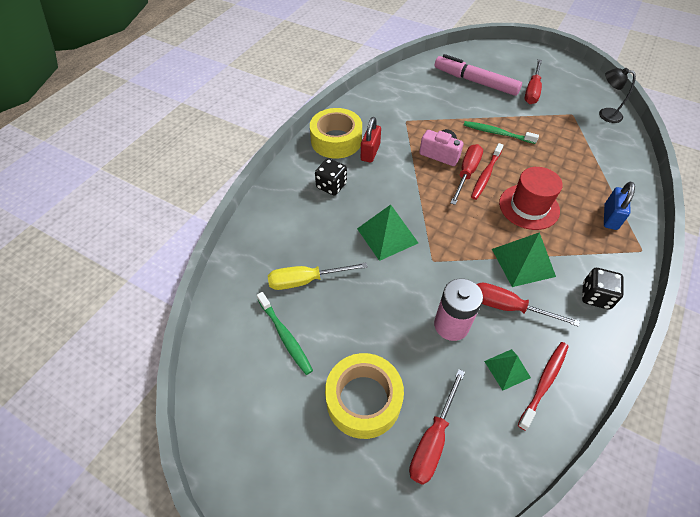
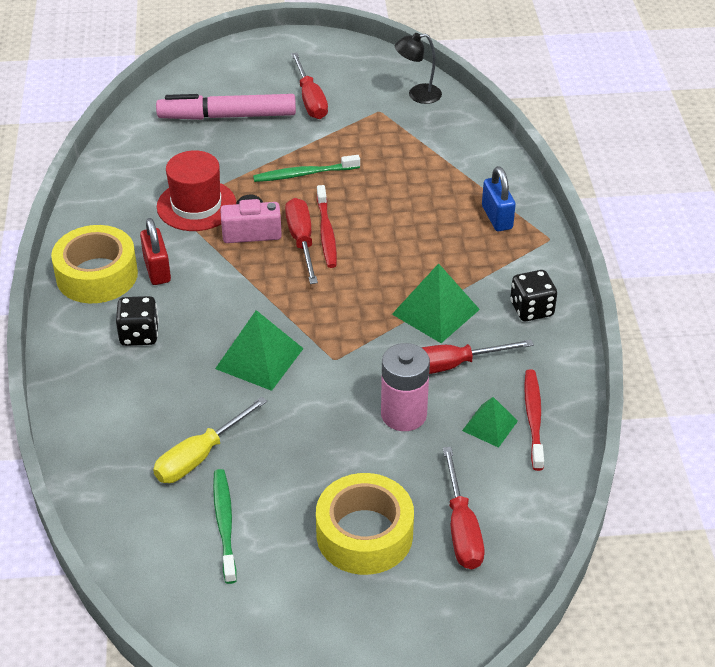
camera: 35 degrees left, 10 degrees down
green toothbrush [257,292,313,375] -> green toothbrush turned 120 degrees counterclockwise [213,469,237,584]
red hat [499,167,563,230] -> red hat moved to [157,150,236,231]

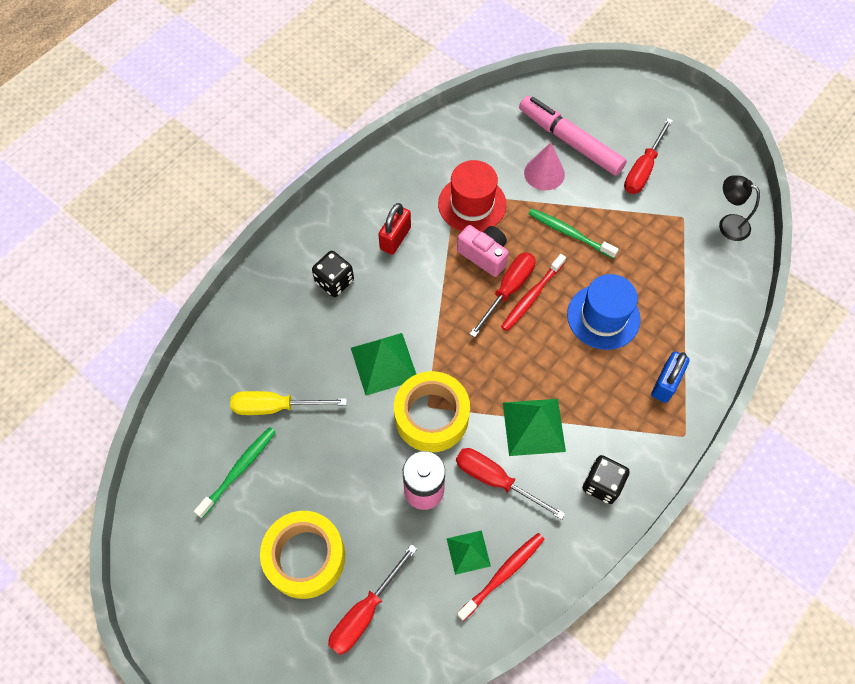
camera: 45 degrees right, 20 degrees up
yellow tape [51,225,138,303] -> yellow tape moved to [394,371,470,452]
none -> pink cone [524,143,565,191]
none -> blue hat [567,274,641,350]

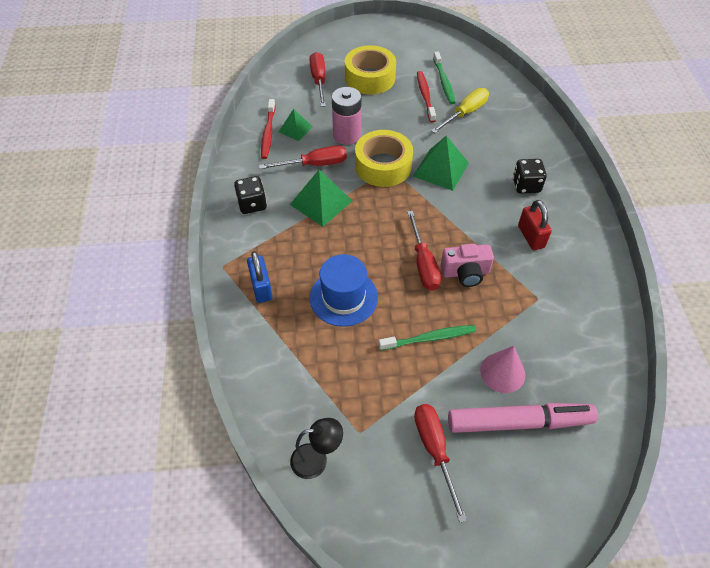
camera: 135 degrees right, 10 degrees down
red hat [438,160,506,232] -> none
red toothbrush [501,254,566,331] -> red toothbrush moved to [417,71,436,122]

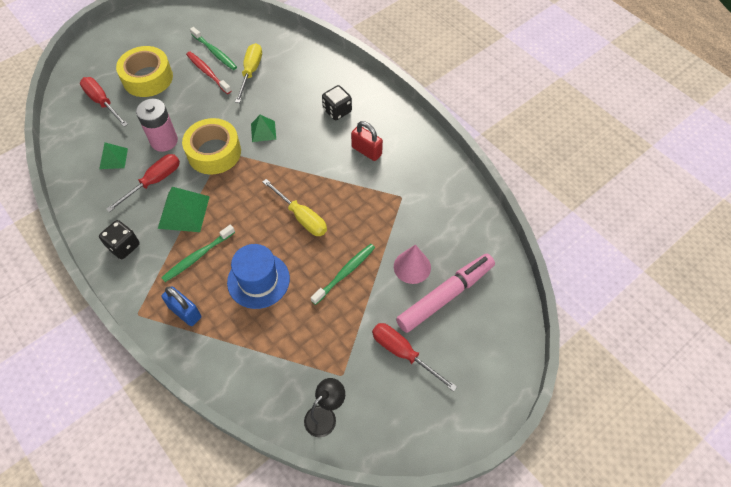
camera: 35 degrees left, 5 degrees up
red toothbrush [261,99,275,159] -> none
red screwdriver [407,211,441,290] -> yellow screwdriver [263,179,327,236]
green pyramid [413,136,469,191] -> green pyramid [251,115,276,142], size x0.61
pink camera [441,244,494,287] -> none
none -> green toothbrush [161,225,235,282]

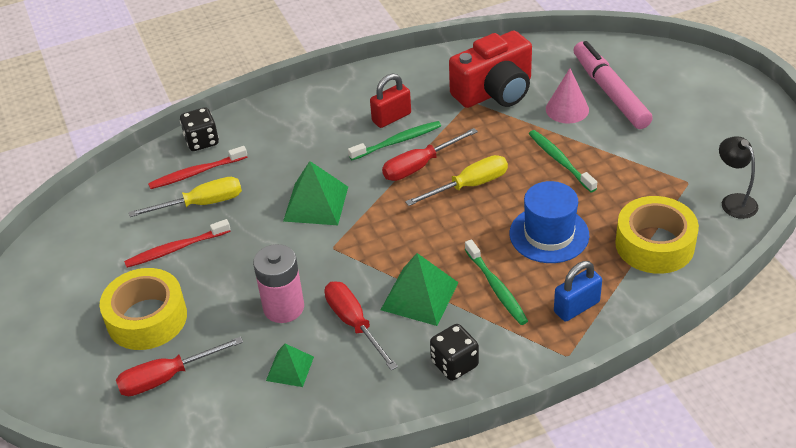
camera: 70 degrees left, 15 degrees down
yellow tape [182,118,241,174] -> yellow tape moved to [615,196,699,274]
green toothbrush [190,27,237,70] -> green toothbrush moved to [348,121,441,160]
yellow screwdriver [235,43,262,103] -> yellow screwdriver turned 135 degrees clockwise [129,177,242,217]
green pyramid [251,115,276,142] -> green pyramid [283,161,348,225], size x1.64
black dice [322,85,352,120] -> black dice moved to [180,107,219,151]
red screwdriver [372,323,457,392] -> red screwdriver moved to [382,128,478,181]
none -> red toothbrush [148,146,247,189]
none -> red camera [449,31,532,108]

